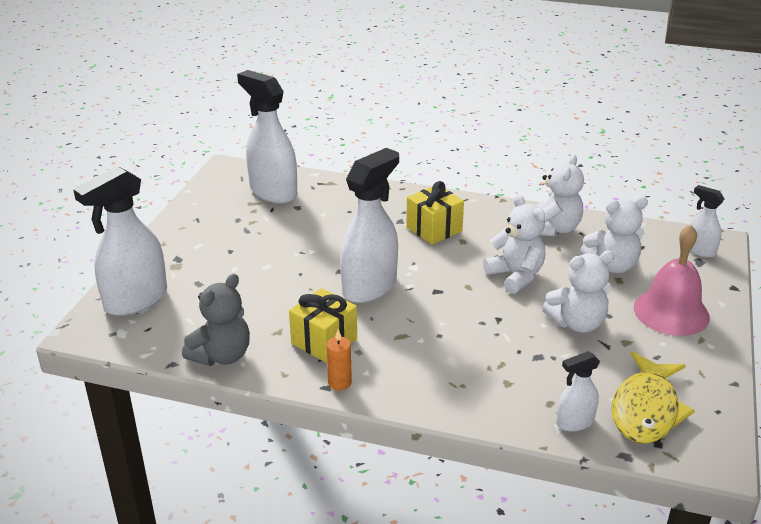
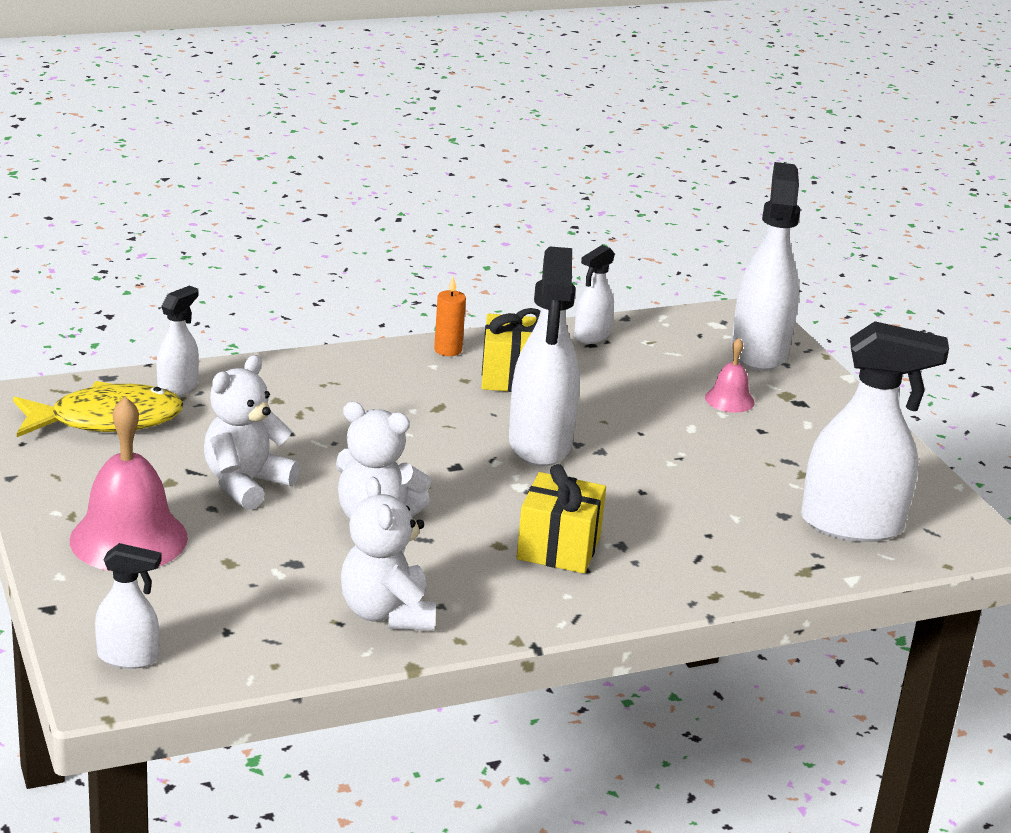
camera: 140 degrees right, 5 degrees down
grey teddy bear [182,274,250,366] -> white spray bottle [574,245,615,344]
white teddy bear [580,197,648,273] -> none
yellow fish [611,351,695,444] -> yellow fish turned 90 degrees clockwise [13,381,183,437]
none -> pink bell [705,338,755,413]

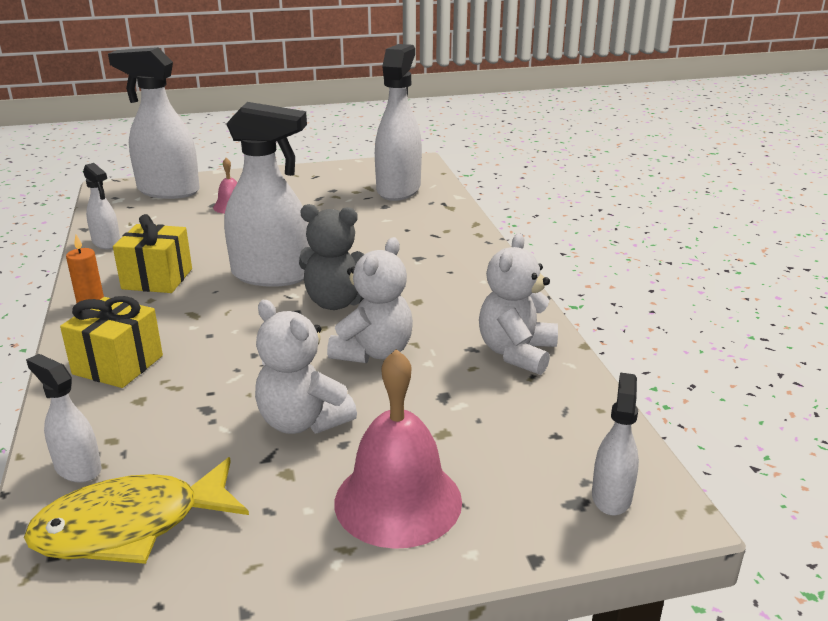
camera: 80 degrees left, 0 degrees up
yellow fish [13,381,183,437] -> yellow fish turned 105 degrees counterclockwise [24,457,249,564]
white teddy bear [341,477,436,630] -> white teddy bear turned 120 degrees clockwise [479,233,558,375]
yellow gift [517,464,606,574] -> yellow gift moved to [60,296,163,388]
none -> grey teddy bear [299,204,365,310]

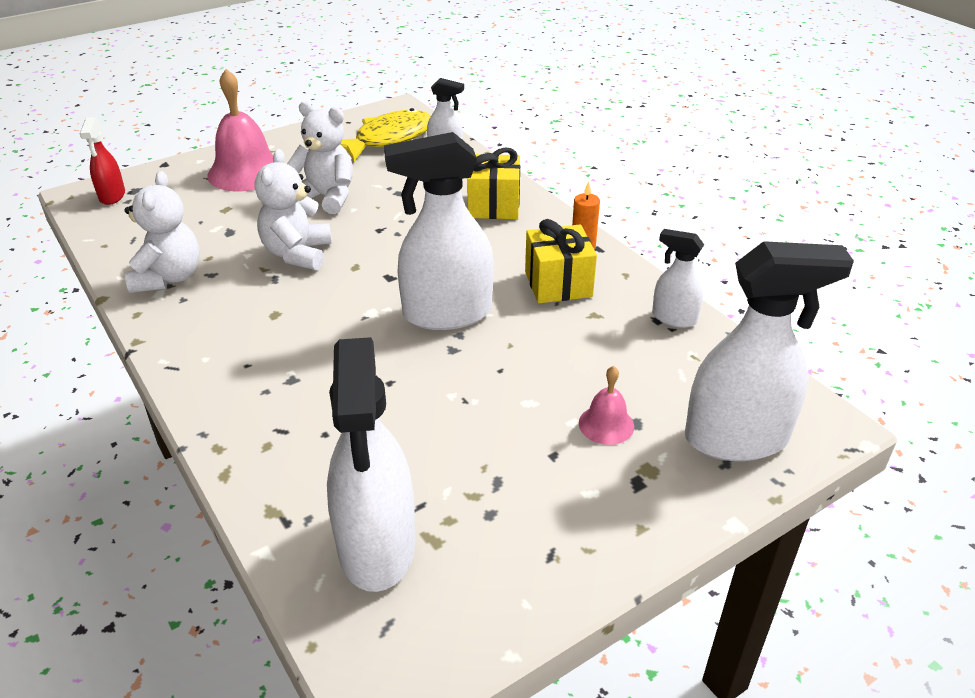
camera: 160 degrees right, 10 degrees up
grey teddy bear [299,204,365,310] -> none
white spray bottle [592,372,639,516] -> red spray bottle [80,117,125,205]

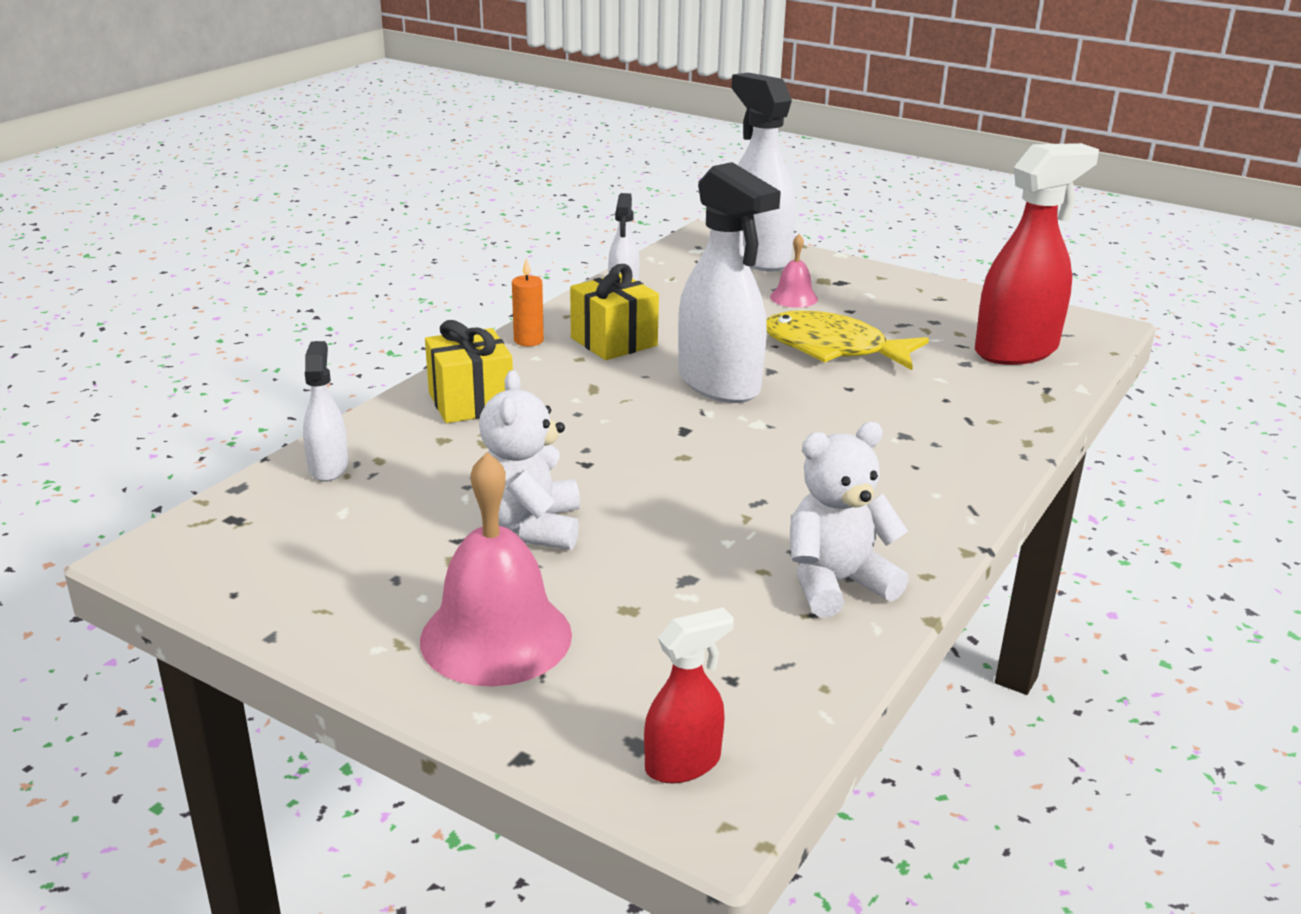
camera: 115 degrees left, 10 degrees down
white teddy bear [254,149,332,270] -> none
white spray bottle [327,337,415,592] -> red spray bottle [975,143,1099,365]
yellow fish [340,108,431,161] -> yellow fish moved to [766,310,929,370]

